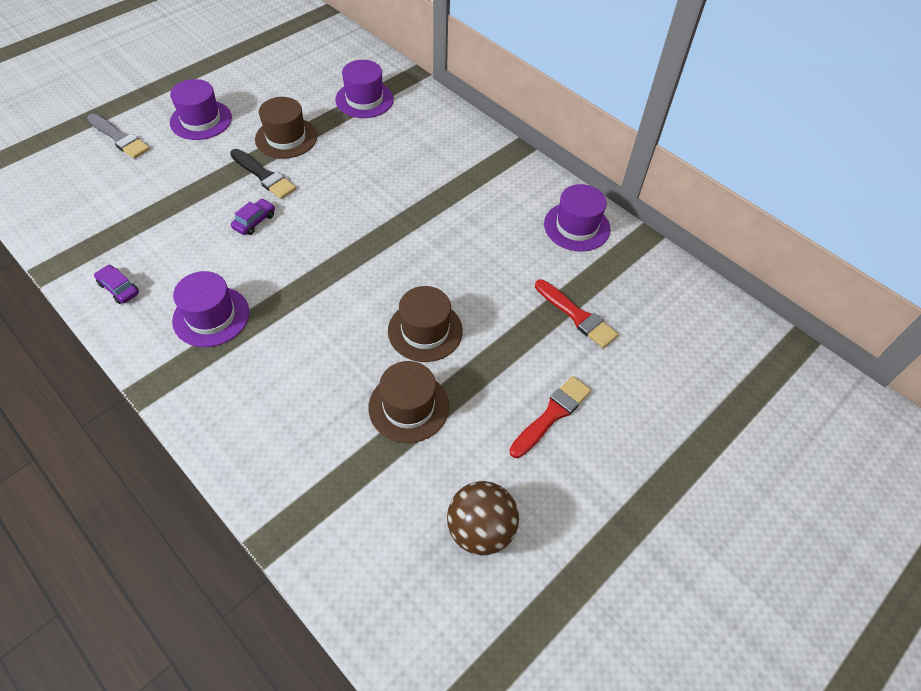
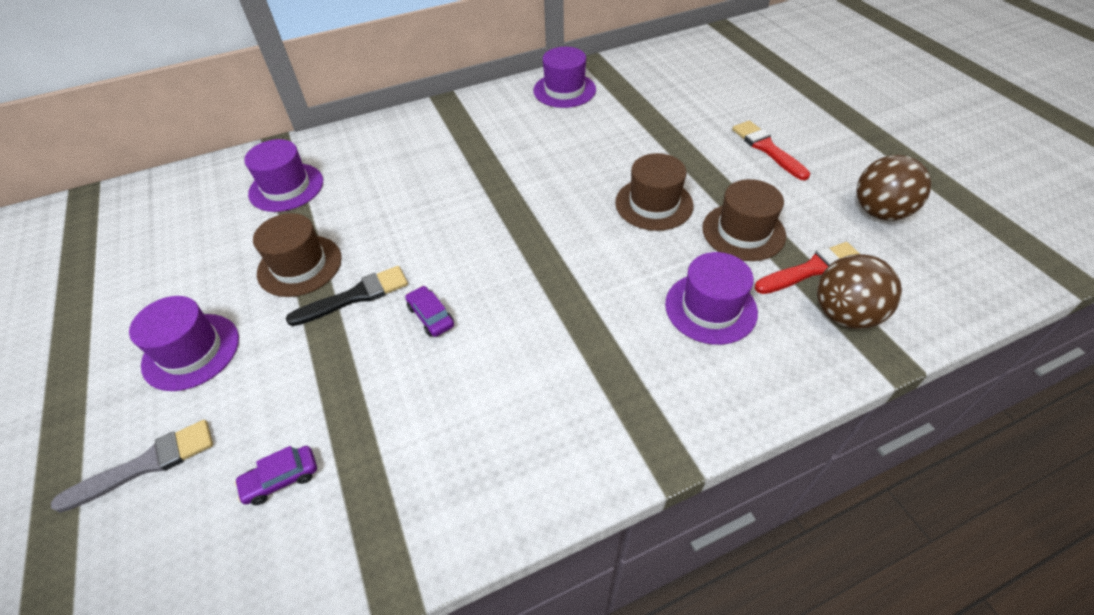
camera: 65 degrees left, 5 degrees down
purple car [94,265,139,304] -> purple car moved to [234,446,317,505]
purple hat [172,271,249,347] -> purple hat moved to [665,252,758,345]
red brush [535,280,619,348] -> red brush moved to [755,242,860,294]
none -> brown ball [817,254,902,329]

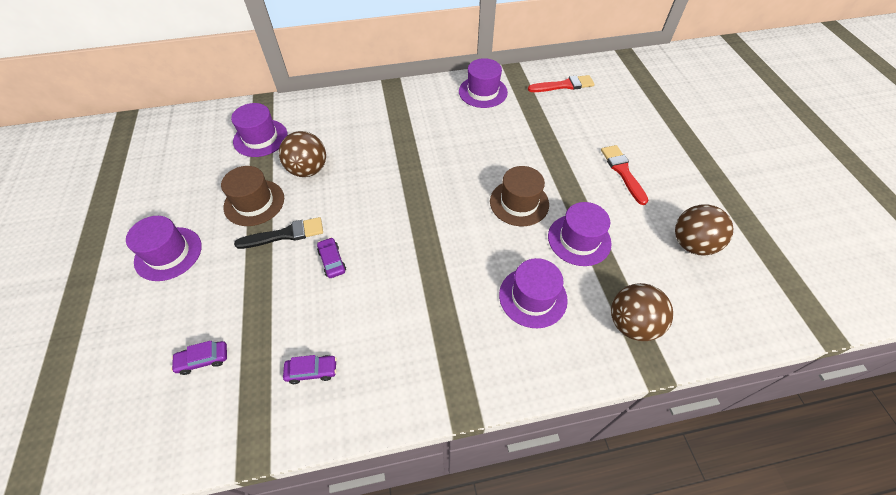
camera: 10 degrees right, 5 degrees up
grey brush [51,420,213,513] -> none
brown hat [702,179,786,261] -> purple hat [548,202,612,266]
red brush [755,242,860,294] -> red brush moved to [528,75,595,92]
none -> brown ball [279,131,326,177]
none -> purple car [283,355,337,384]

